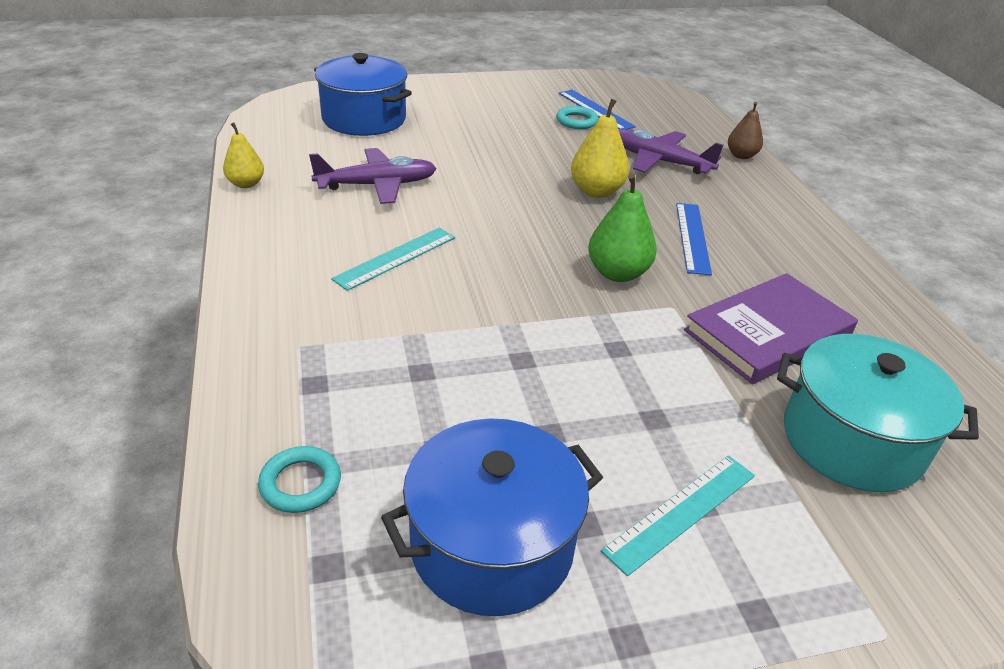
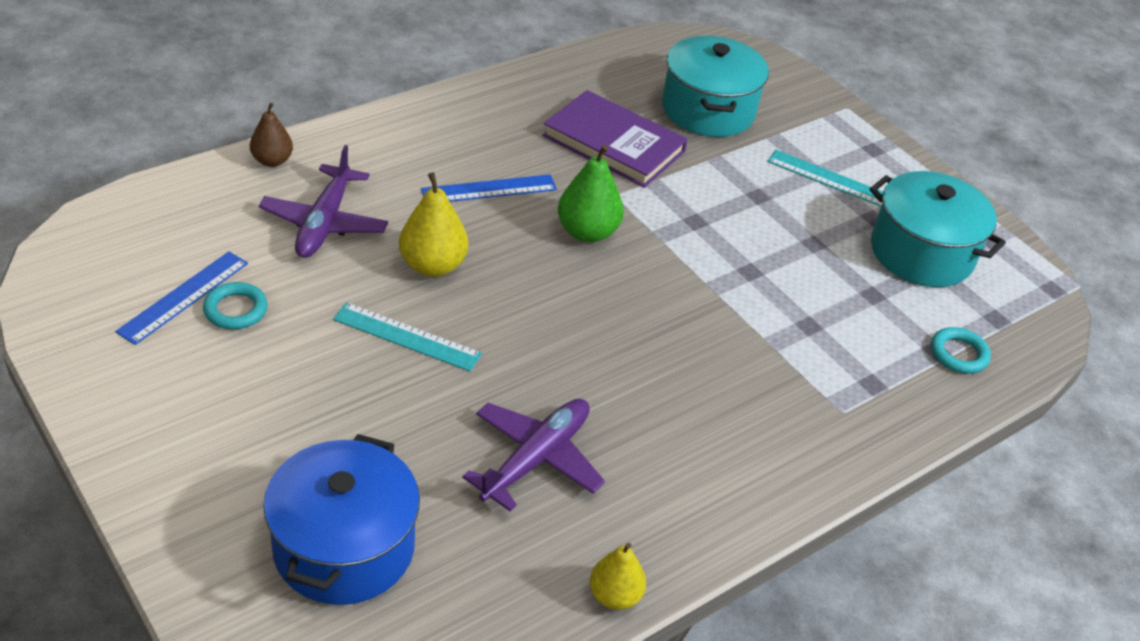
camera: 115 degrees left, 5 degrees up
purple plane [309,148,437,204] -> purple plane turned 75 degrees clockwise [462,399,605,511]
turquoise ruler [331,228,455,291] -> turquoise ruler moved to [333,302,482,371]
blue pot [381,418,603,616] -> turquoise pot [869,171,1006,287]

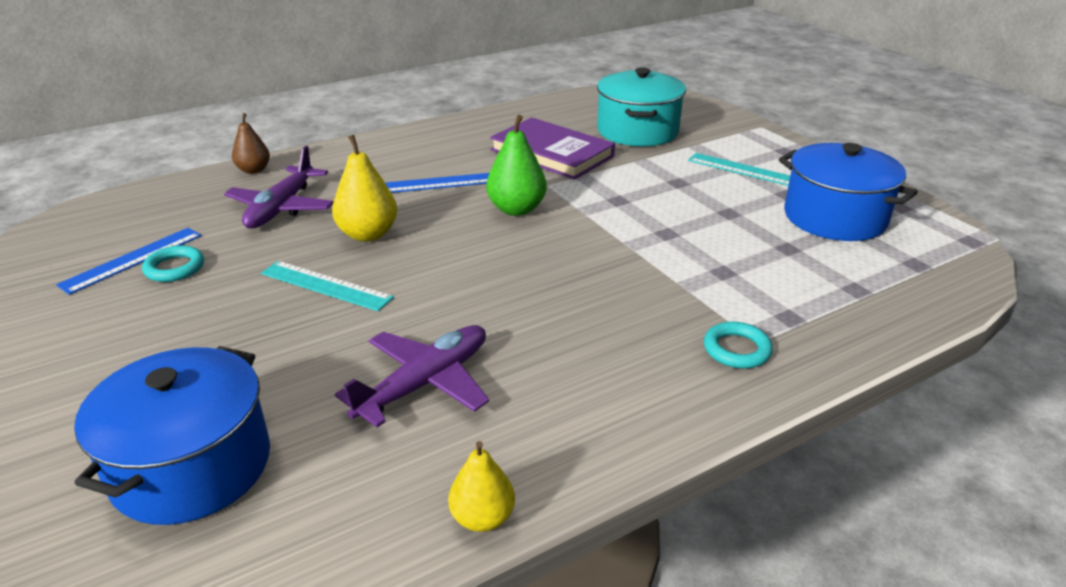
camera: 10 degrees right, 10 degrees down
turquoise pot [869,171,1006,287] -> blue pot [779,143,918,241]
turquoise ring [931,327,991,374] -> turquoise ring moved to [704,322,773,369]

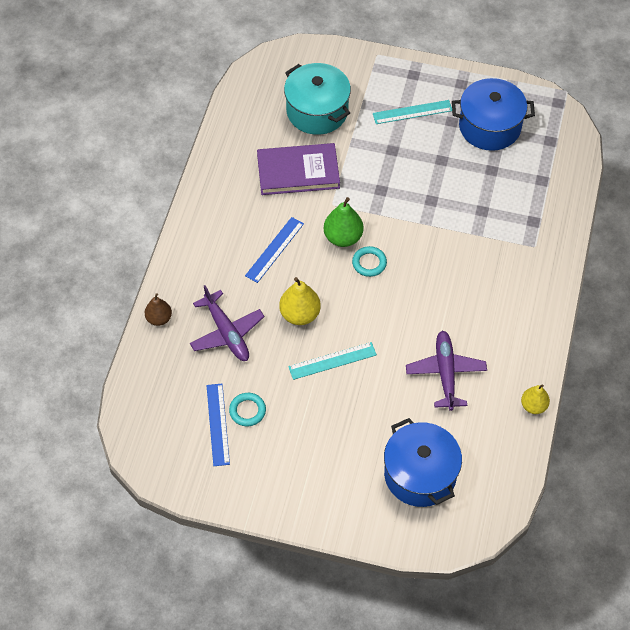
camera: 45 degrees left, 25 degrees up
turquoise ring [704,322,773,369] -> turquoise ring moved to [352,246,387,277]

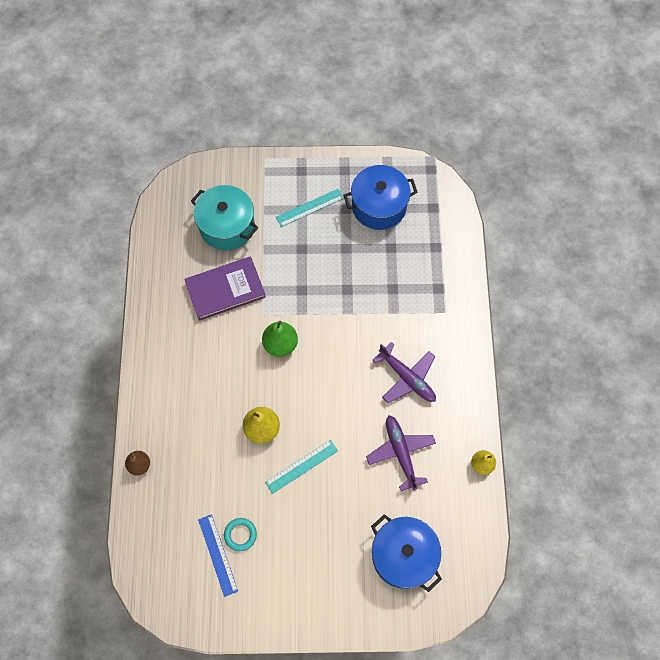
camera: 15 degrees left, 10 degrees up
purple plane [190,285,264,361] -> purple plane moved to [372,342,436,403]
blue ruler [245,217,304,283] -> none
turquoise ring [352,246,387,277] -> none

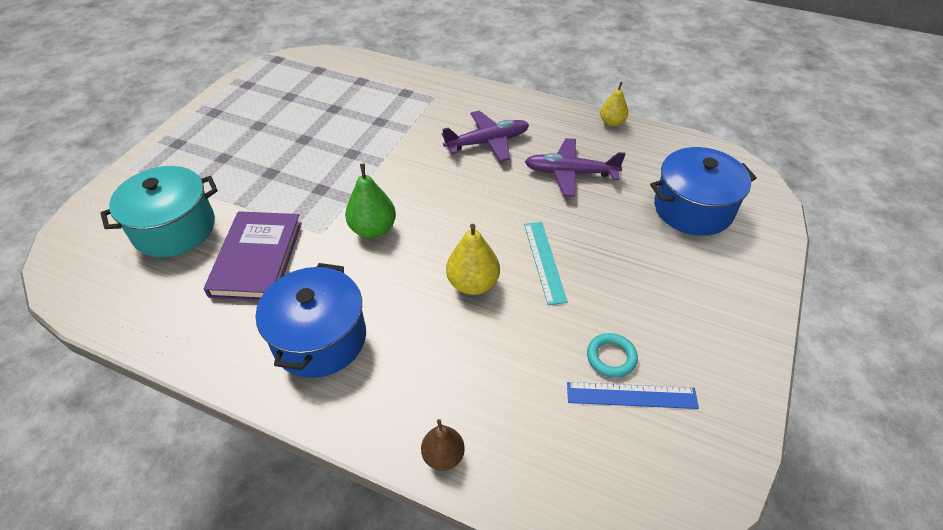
camera: 65 degrees left, 20 degrees down
turquoise ruler [276,189,344,227] -> none
blue pot [343,165,418,230] -> blue pot moved to [256,263,366,378]

